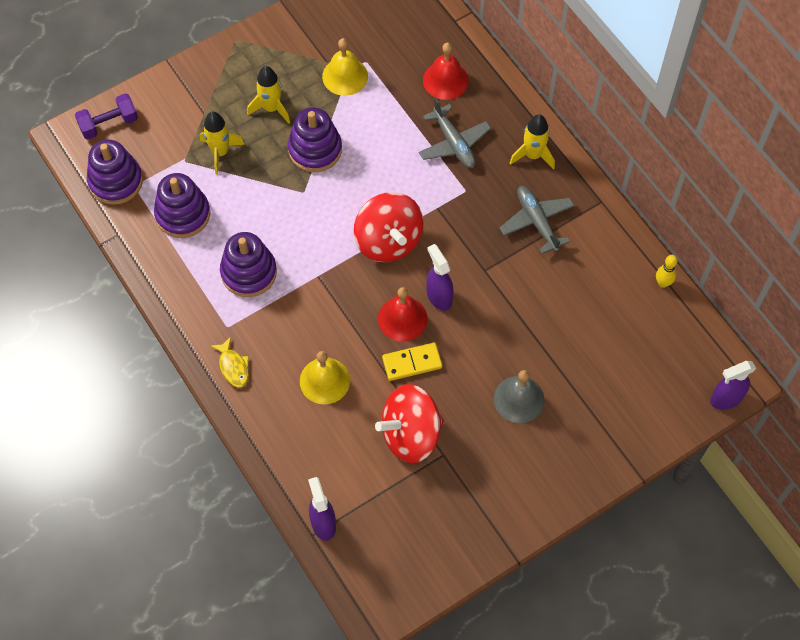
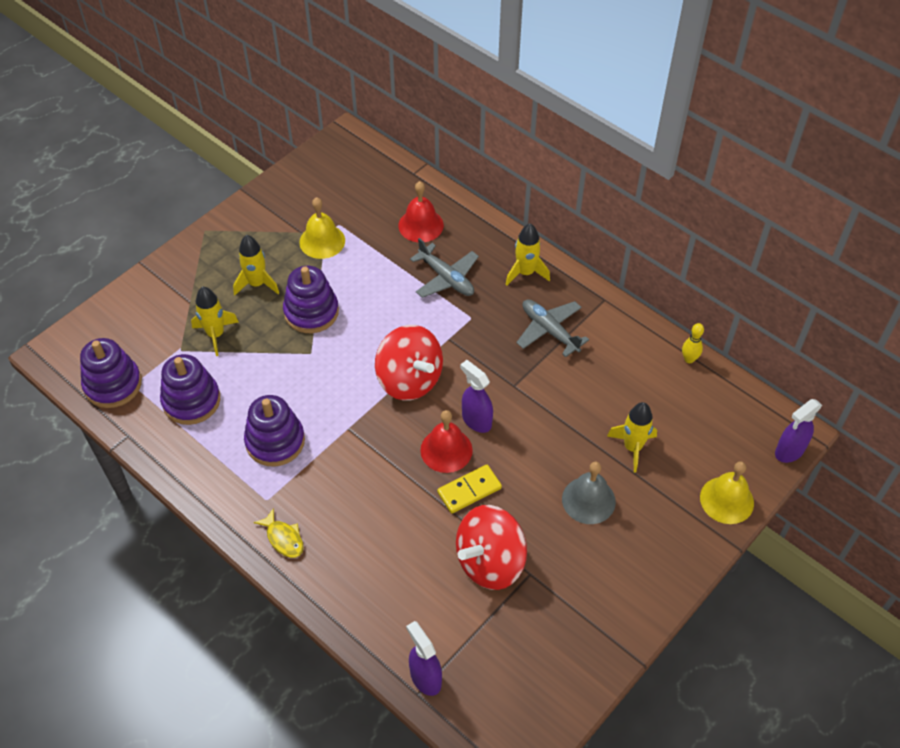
camera: 15 degrees left, 10 degrees down
purple dumbbell [75,93,138,139] -> none
yellow bell [300,351,350,404] -> yellow bell moved to [700,461,754,524]
none -> yellow rocket [607,402,657,472]

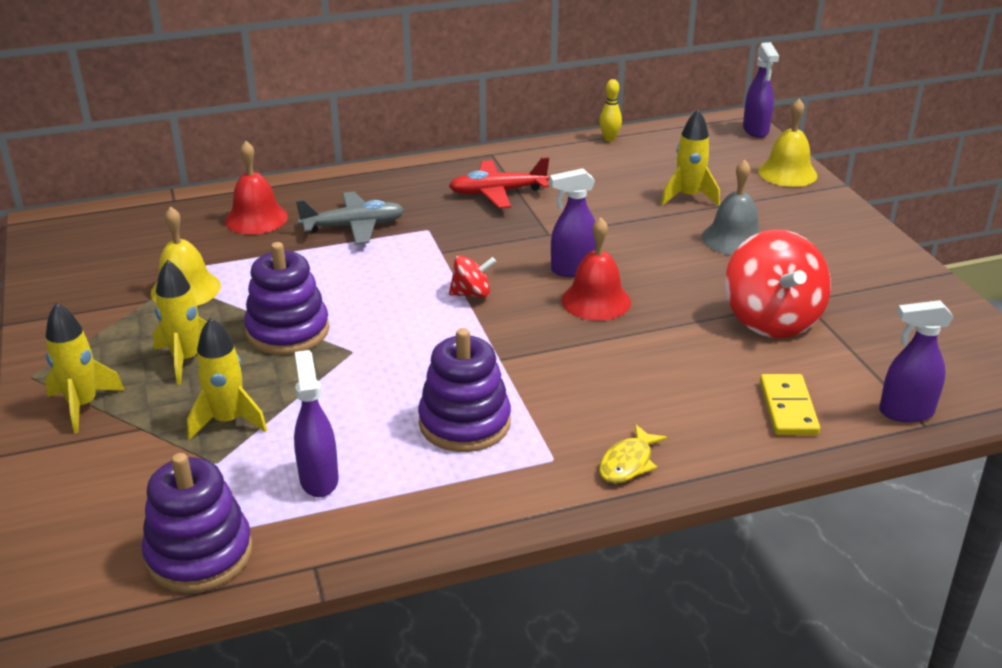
camera: 60 degrees left, 20 degrees down
purple stacking toy [160,354,220,425] -> purple spray bottle [294,350,339,497]
yellow fish [254,508,304,558] -> yellow fish turned 135 degrees clockwise [599,424,668,483]
red spinning top [375,325,443,401] -> red spinning top [449,255,496,298], size x0.49
yellow domino [437,465,502,513] -> yellow domino moved to [760,374,820,435]
yellow rocket [506,224,550,285] -> yellow rocket moved to [45,303,125,433]
grey plane [516,299,589,357] -> red plane [449,157,549,208]

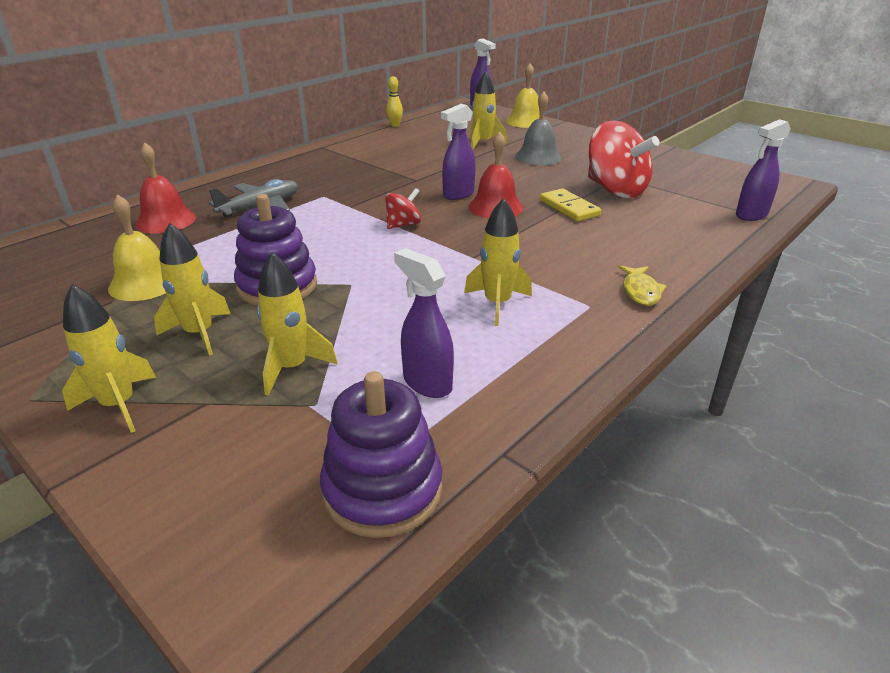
camera: 30 degrees left, 0 degrees up
purple stacking toy [418,328,511,452] -> yellow rocket [464,198,532,326]
red plane [449,157,549,208] -> none
yellow domino [760,374,820,435] -> yellow domino moved to [540,189,601,221]

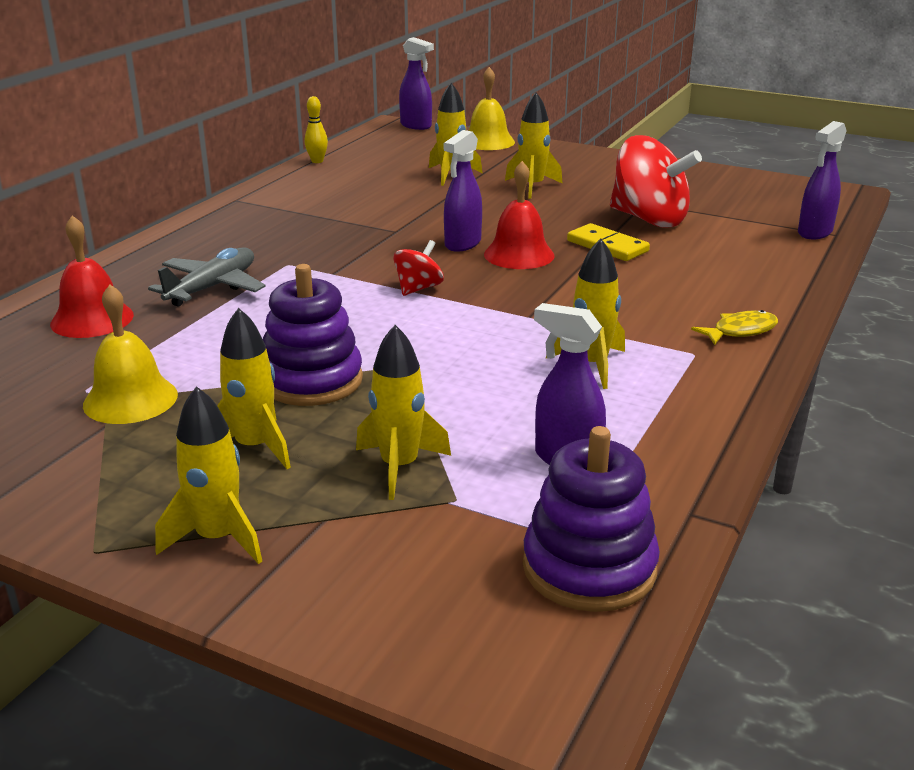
camera: 15 degrees left, 5 degrees down
grey bell [515,91,562,165] -> yellow rocket [505,92,562,199]
yellow fish [618,265,666,306] -> yellow fish turned 105 degrees counterclockwise [691,310,778,345]

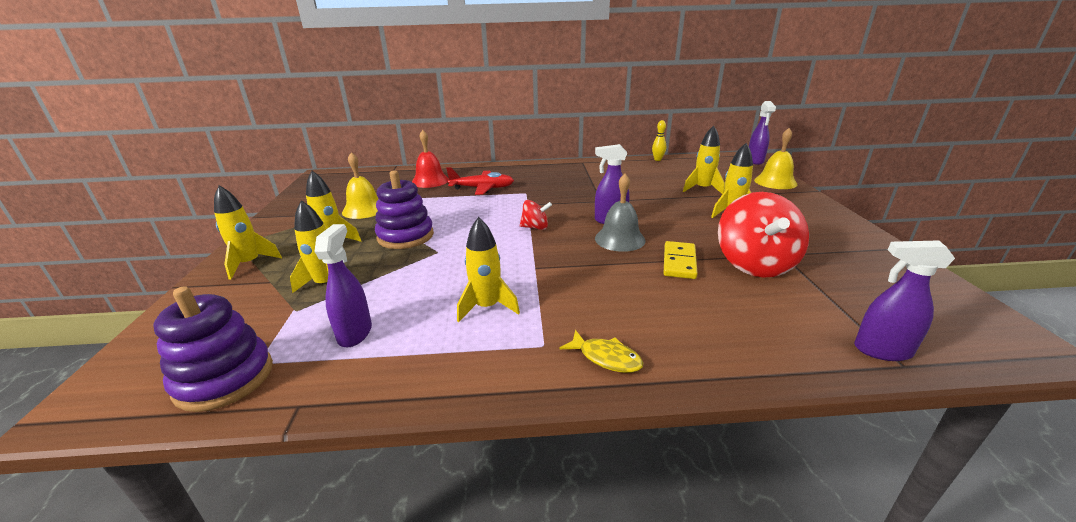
camera: 60 degrees right, 0 degrees up
grey plane [148,248,266,307] -> red plane [446,167,514,195]
red bell [484,161,554,269] -> grey bell [595,174,646,252]

